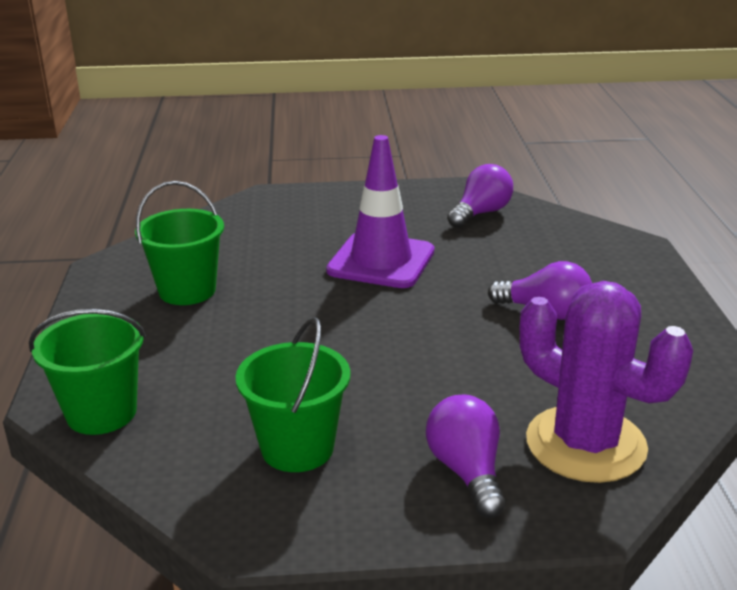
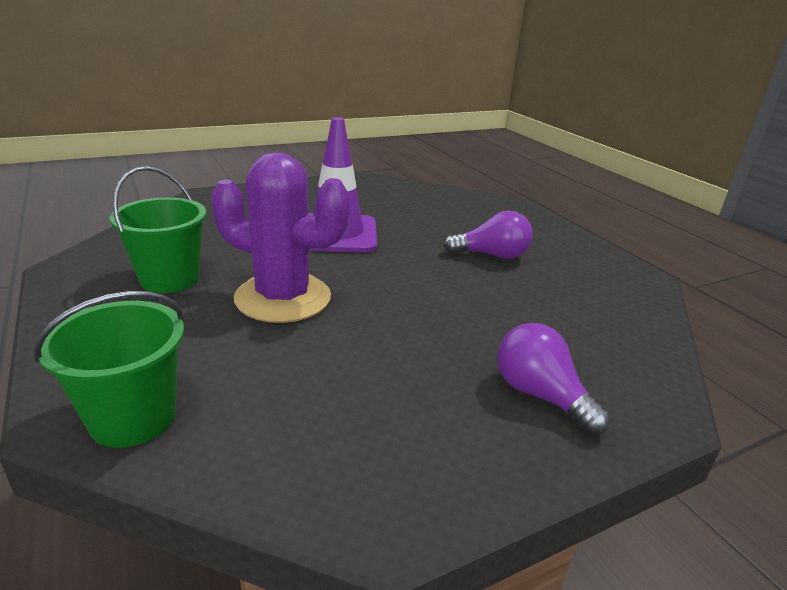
camera: 25 degrees left, 0 degrees up
green bucket [236,317,350,472] -> none
purple light bulb [447,164,513,228] -> none
purple cactus [520,281,693,483] -> purple cactus moved to [212,152,350,323]

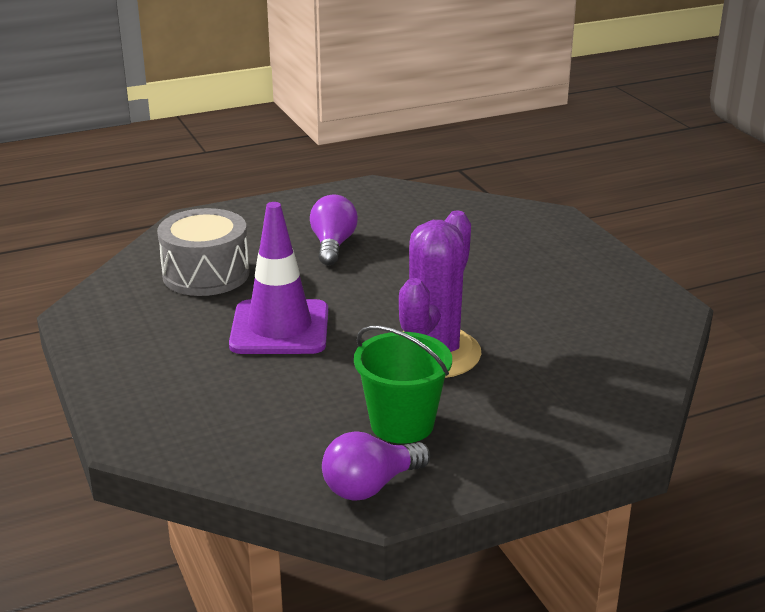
camera: 85 degrees left, 0 degrees up
green bucket [34,291,184,448] -> none
purple light bulb [497,323,610,435] -> purple light bulb moved to [322,431,430,500]
none -> grey drum [157,208,249,296]

